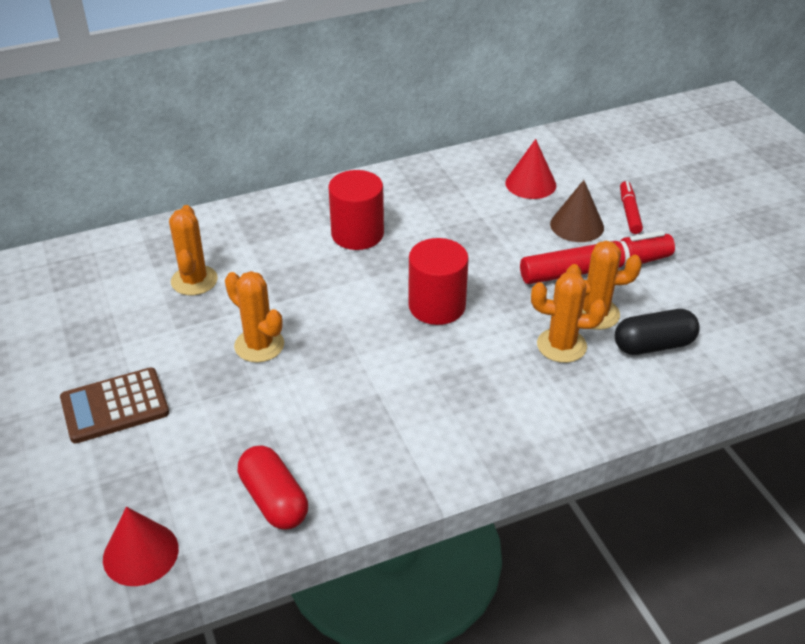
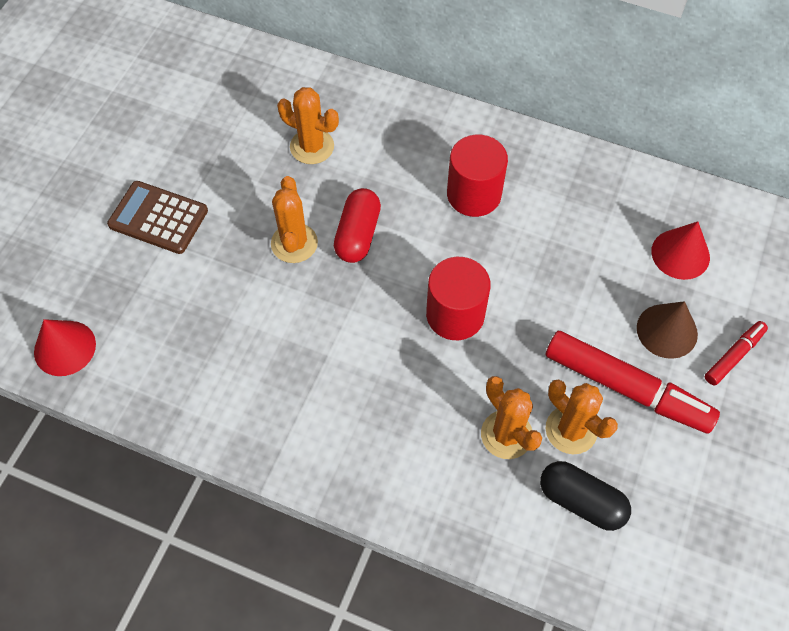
camera: 45 degrees right, 20 degrees up
orange cactus [169,205,218,296] -> orange cactus turned 75 degrees clockwise [277,87,339,164]
red capsule [238,445,308,530] -> red capsule moved to [334,188,381,263]

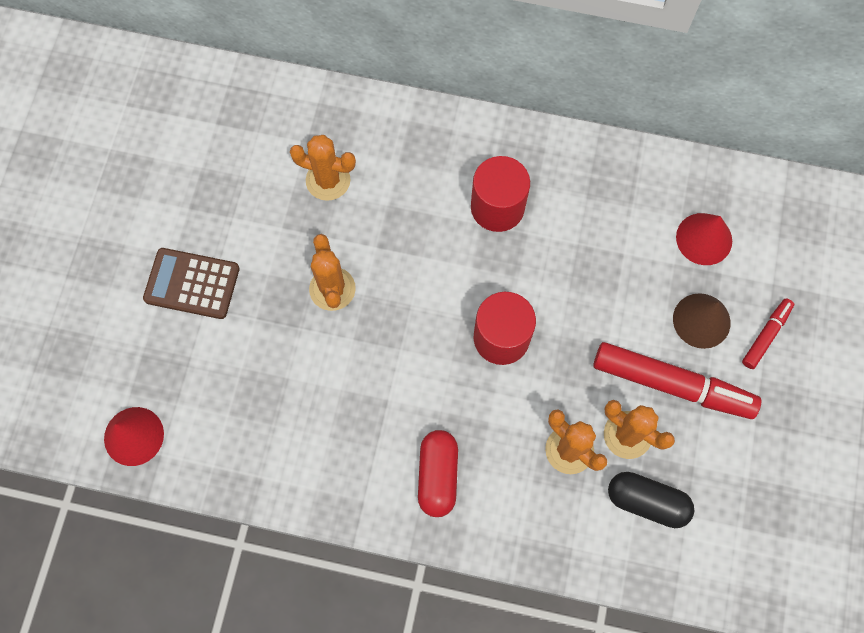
camera: 10 degrees left, 10 degrees up
red capsule [334,188,381,263] -> red capsule moved to [418,430,458,517]

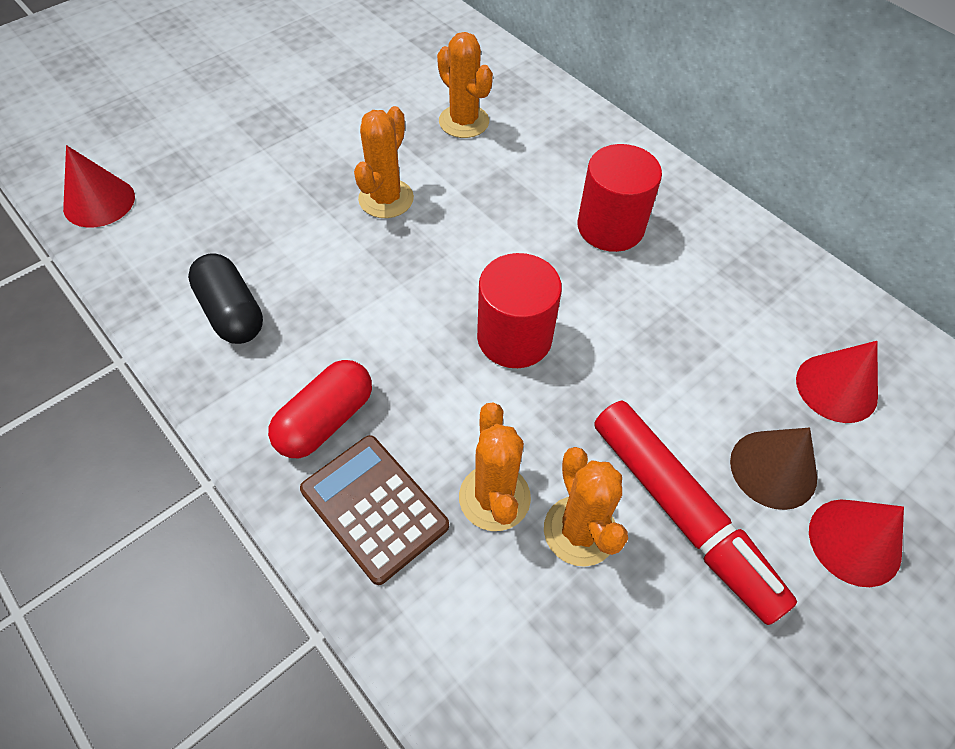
camera: 35 degrees right, 15 degrees down
brown calculator [143,248,240,319] -> brown calculator moved to [300,435,449,585]
black capsule [608,472,694,528] -> black capsule moved to [188,253,263,344]
red marker [742,299,794,369] -> red cone [809,500,904,587]

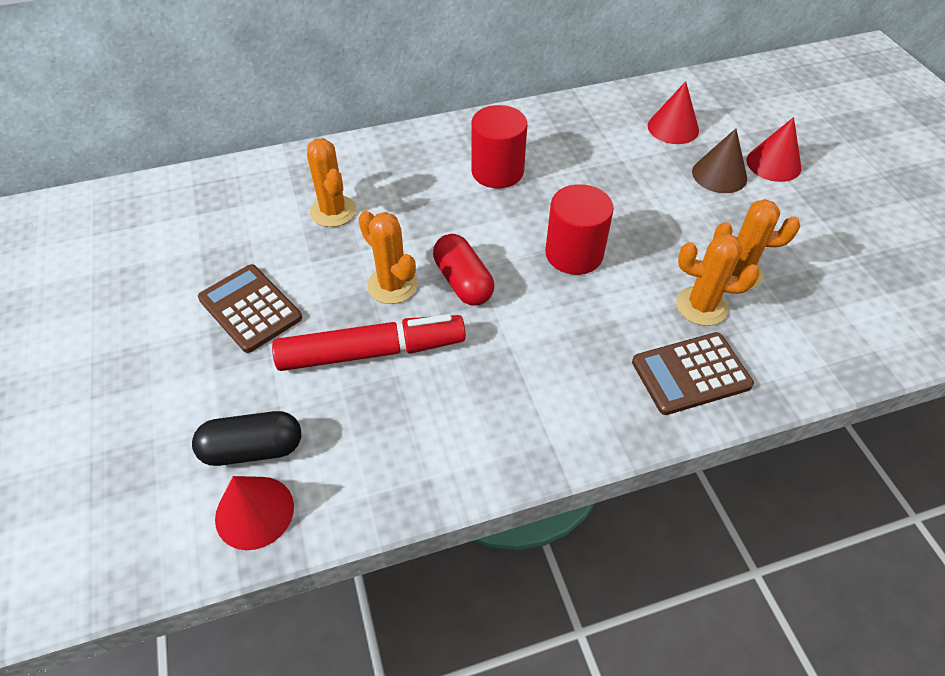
camera: 65 degrees left, 5 degrees down
black capsule [188,253,263,344] -> black capsule moved to [192,411,301,466]
red capsule [268,360,372,458] -> red capsule moved to [433,234,494,305]
orange cactus [437,32,493,138] -> orange cactus turned 75 degrees clockwise [307,138,356,227]
red marker [594,400,797,625] -> red marker moved to [272,314,466,371]
none -> brown calculator [198,264,302,353]

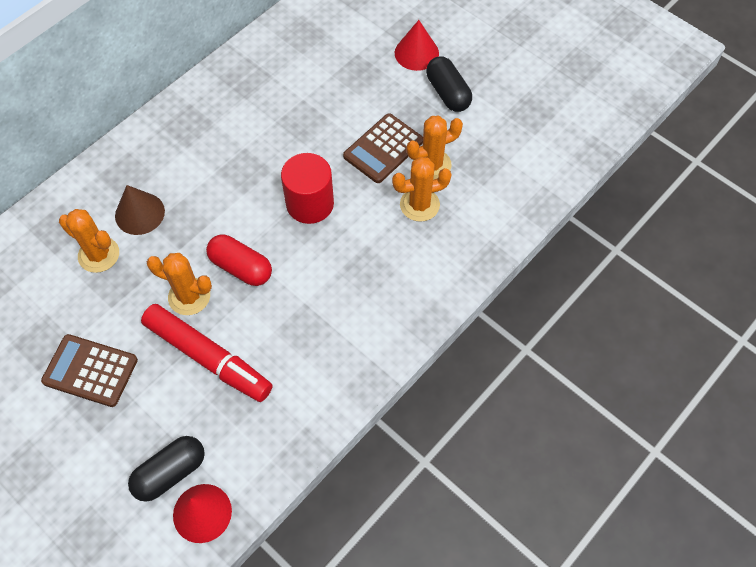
camera: 30 degrees left, 10 degrees up
red marker [272,314,466,371] -> red marker turned 75 degrees clockwise [141,304,272,402]
red cylinder [471,105,527,188] -> none
brown calculator [632,332,754,415] -> brown calculator moved to [343,113,423,183]
red cone [648,81,699,144] -> none
brown cone [692,128,747,193] -> brown cone moved to [115,185,165,235]
none -> black capsule [426,56,472,112]

